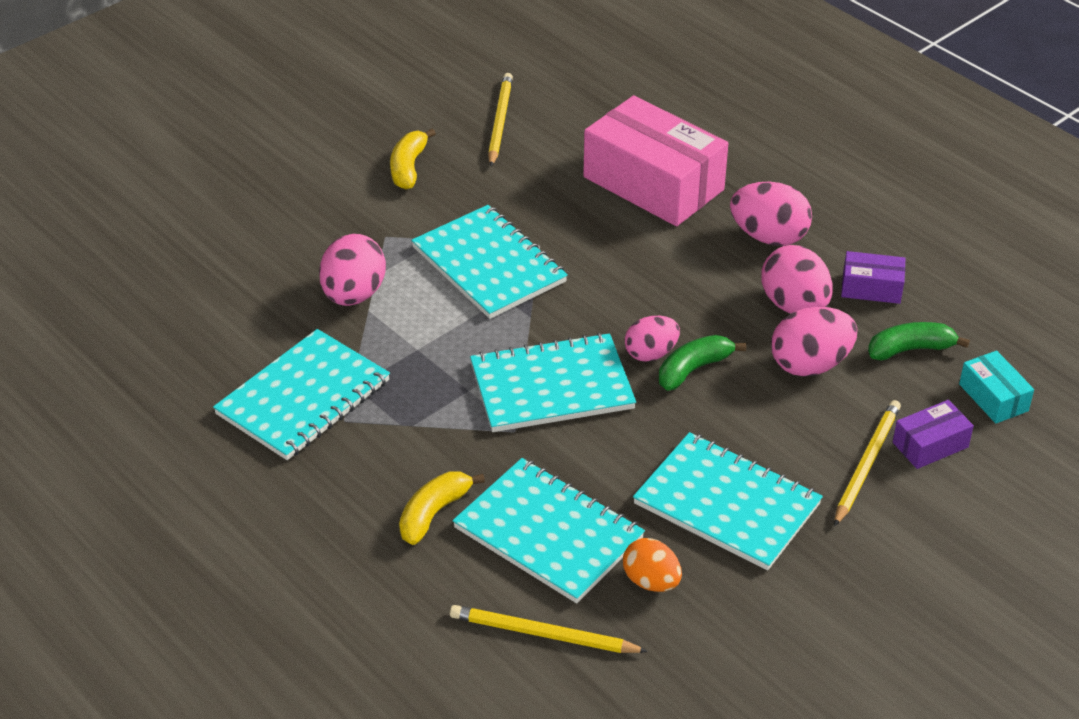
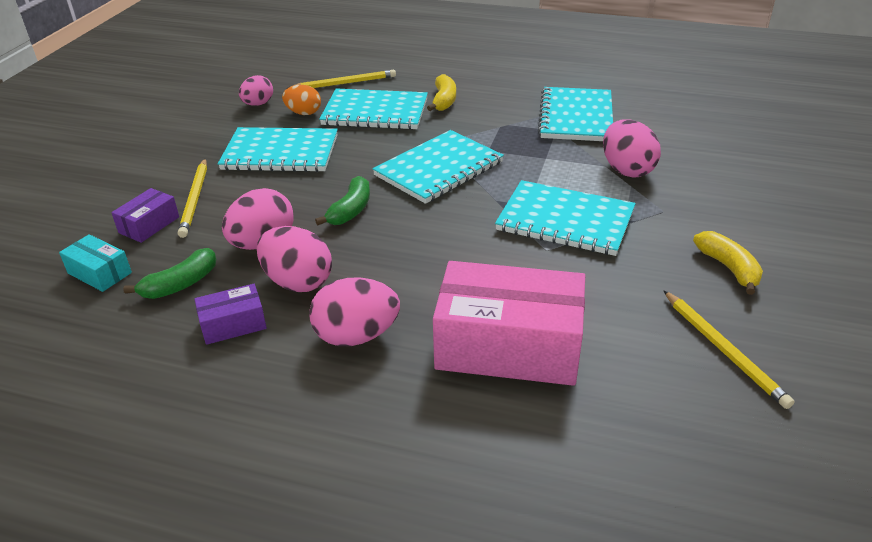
camera: 150 degrees right, 5 degrees down
pink egg [625,316,680,362] -> pink egg moved to [239,75,273,106]

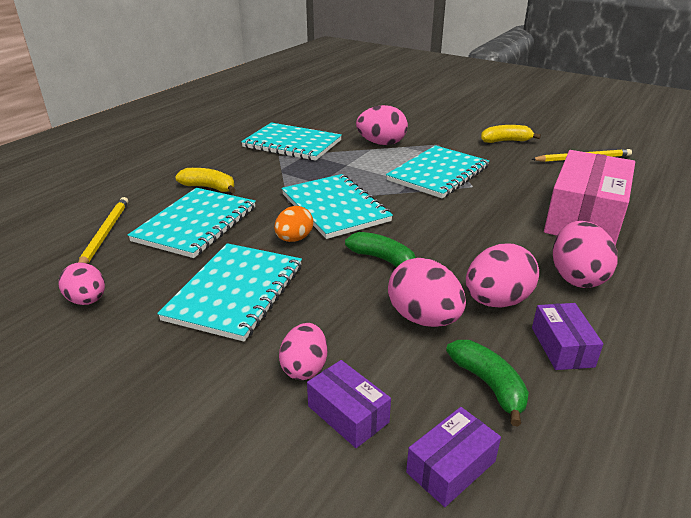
camera: 75 degrees left, 5 degrees down
turquoise box [59,234,132,292] -> purple box [406,407,501,507]
yellow pencil [178,159,207,238] -> pink egg [279,323,327,380]
orange egg [282,85,321,115] -> orange egg moved to [274,206,313,242]

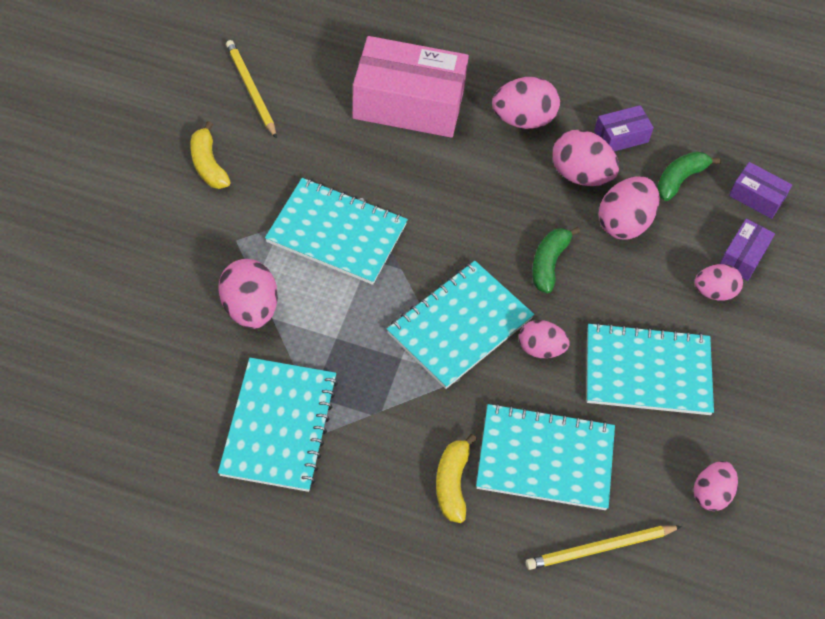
camera: 110 degrees left, 25 degrees up
orange egg [274,206,313,242] -> pink egg [519,320,569,358]

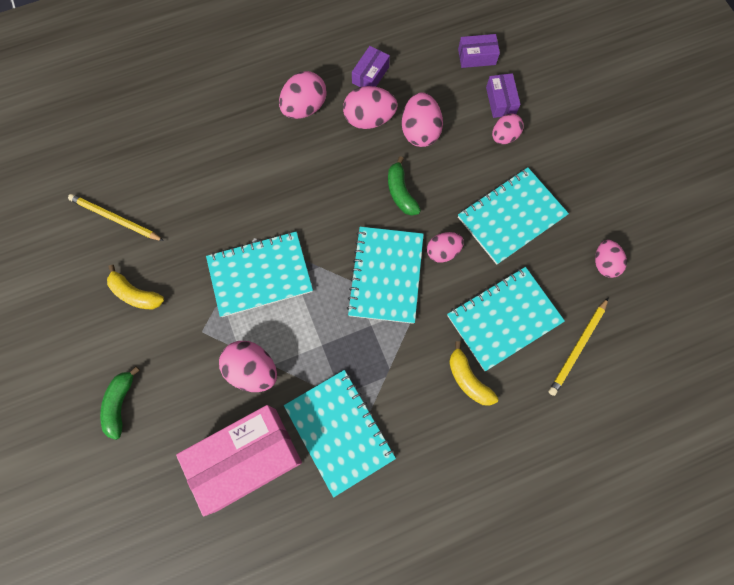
camera: 35 degrees left, 15 degrees up
pink box [352,36,469,138] -> pink box moved to [176,405,302,516]
green banana [657,151,721,201] -> green banana moved to [100,366,140,440]

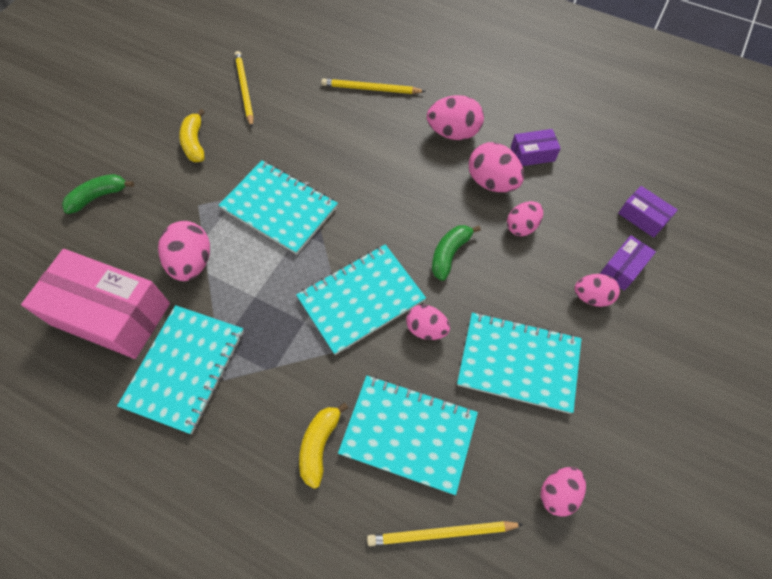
camera: 50 degrees right, 10 degrees down
pink egg [402,92,443,147] -> pink egg [507,201,543,236], size x0.66
none -> yellow pencil [321,79,426,94]

